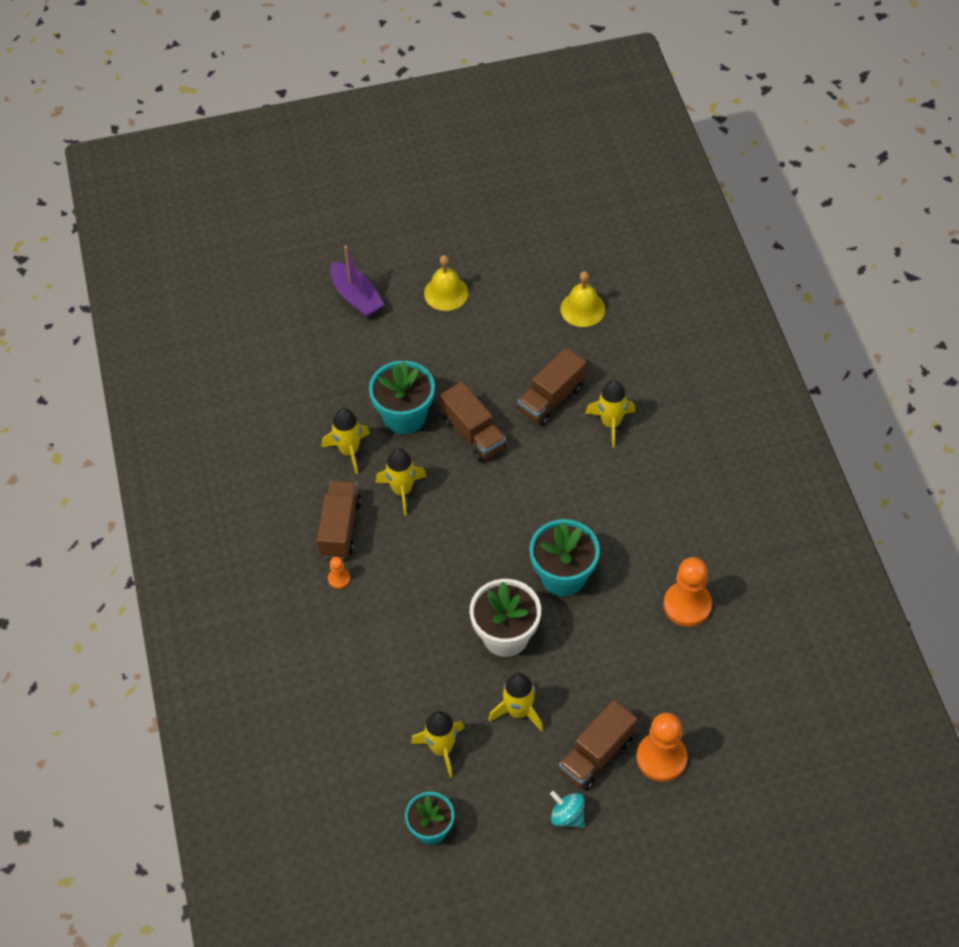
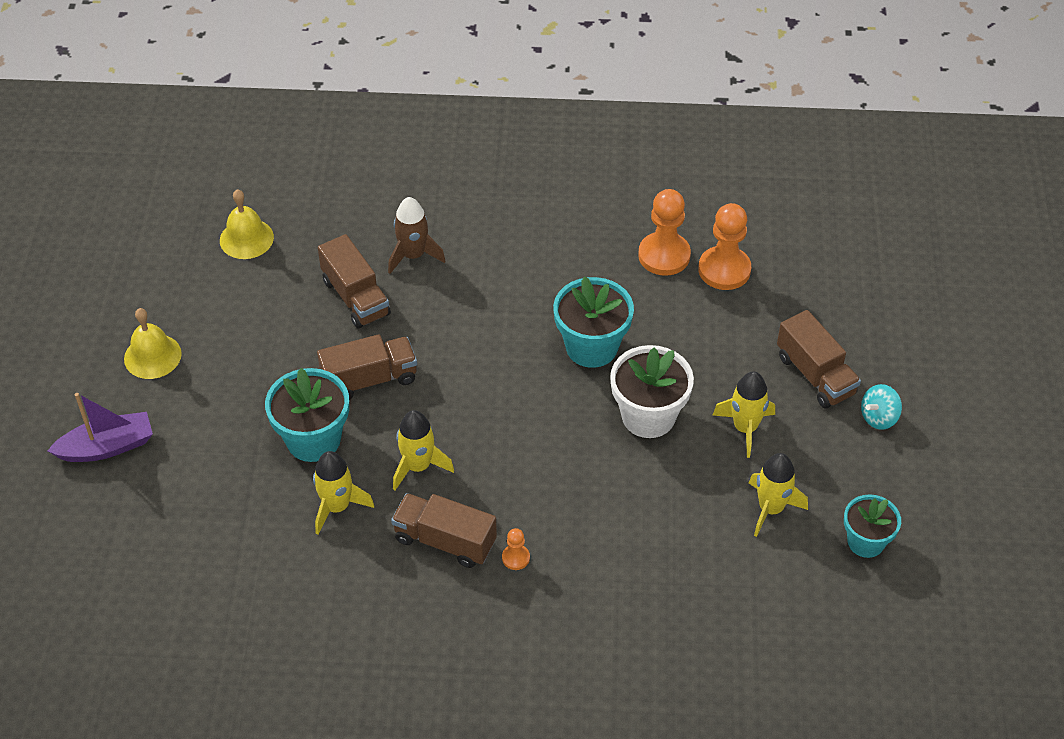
camera: 75 degrees left, 5 degrees down
yellow rocket [585,380,635,447] -> brown rocket [388,197,446,274]
orange pawn [636,713,688,782] -> orange pawn moved to [698,203,751,290]

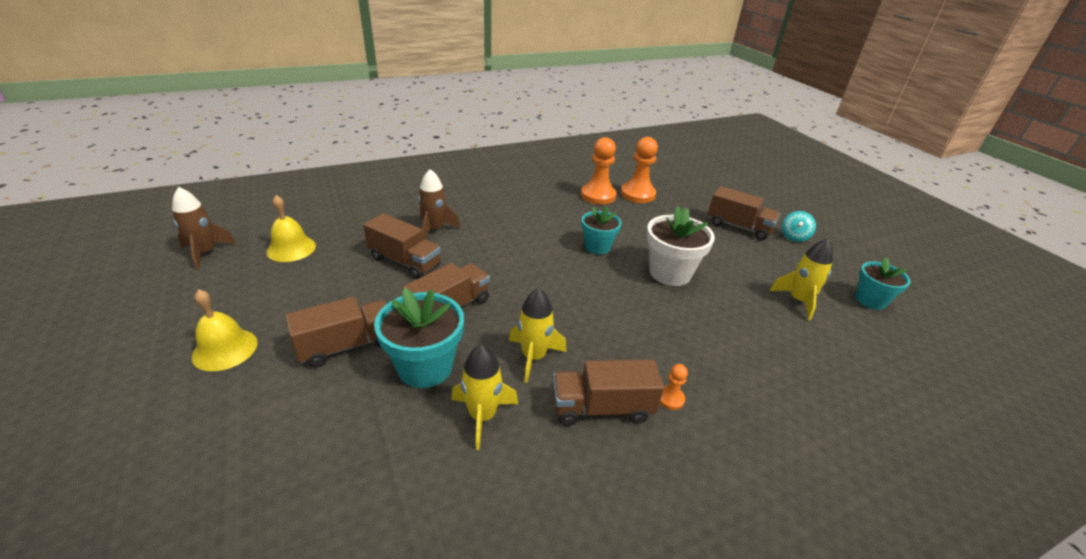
camera: 30 degrees left, 15 degrees down
purple boat [48,393,153,462] -> none
turquoise flower pot [553,276,634,368] -> turquoise flower pot [581,206,622,254], size x0.65
yellow rocket [713,371,775,458] -> none
none -> brown rocket [172,187,236,270]
none -> brown truck [285,297,386,367]

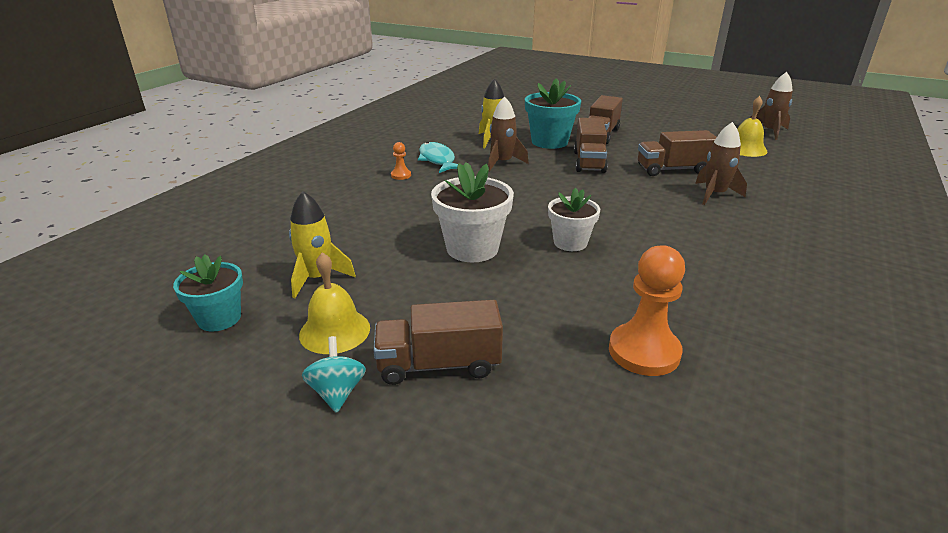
camera: 145 degrees right, 5 degrees down
yellow bell [192,289,258,371] -> yellow bell moved to [299,252,370,354]
yellow rocket [509,288,567,383] -> brown rocket [488,97,529,172]
brown truck [553,359,664,426] -> turquoise fish [418,142,458,173]
orange pawn [581,137,616,205] -> none
turquoise flower pot [581,206,622,254] -> white flower pot [548,188,600,251]

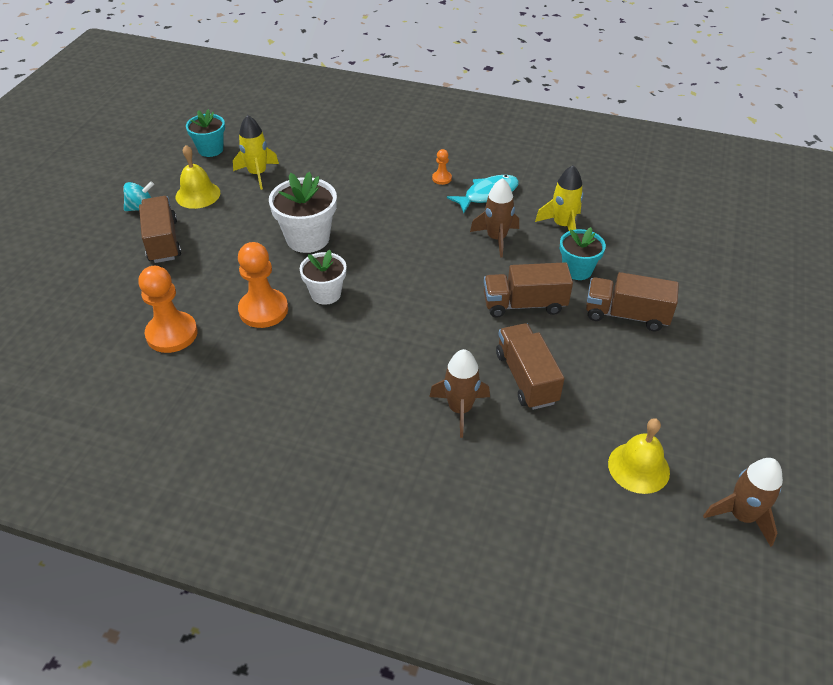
camera: 80 degrees right, 15 degrees up
turquoise flower pot [525,78,581,149] -> turquoise flower pot [560,227,606,280], size x0.65
none -> orange pawn [238,242,288,328]

